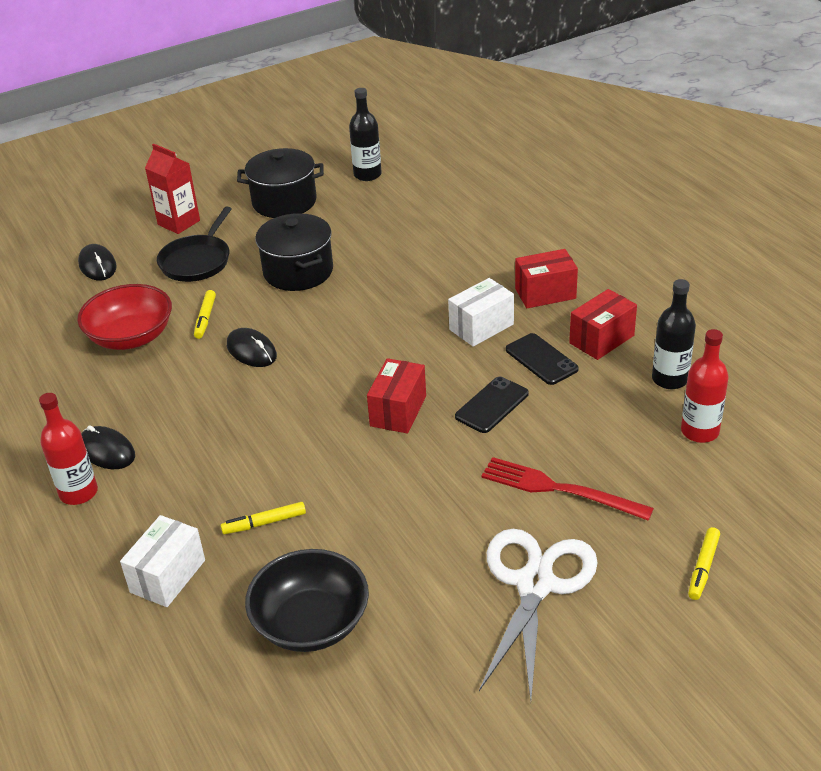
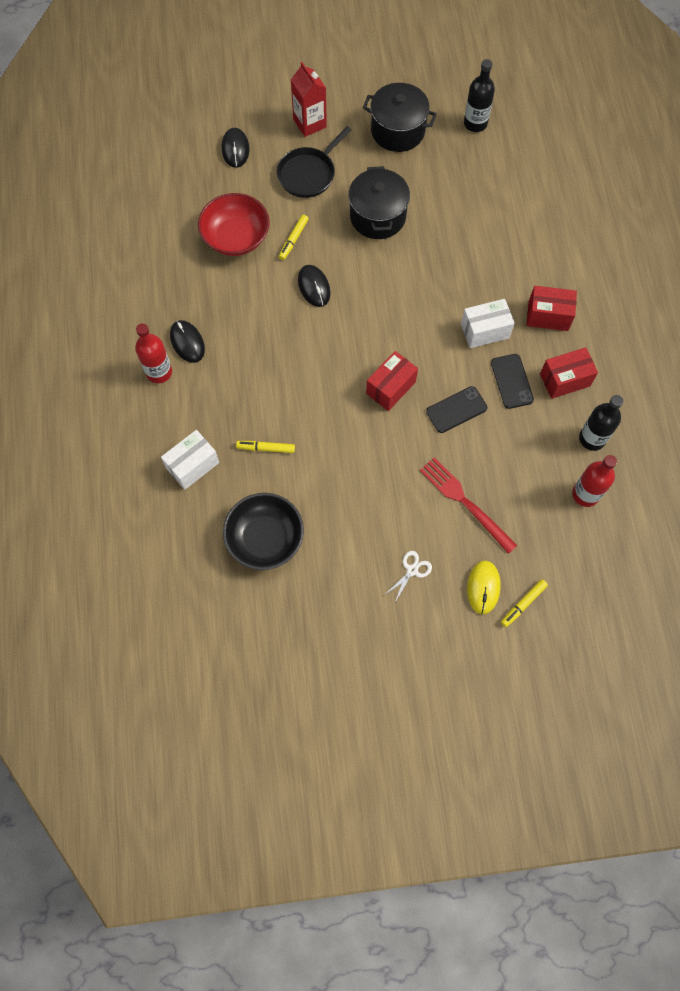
camera: 20 degrees right, 30 degrees up
white scissors [479,529,598,701] -> white scissors [386,551,432,604], size x0.41
none -> yellow mouse [467,561,501,614]

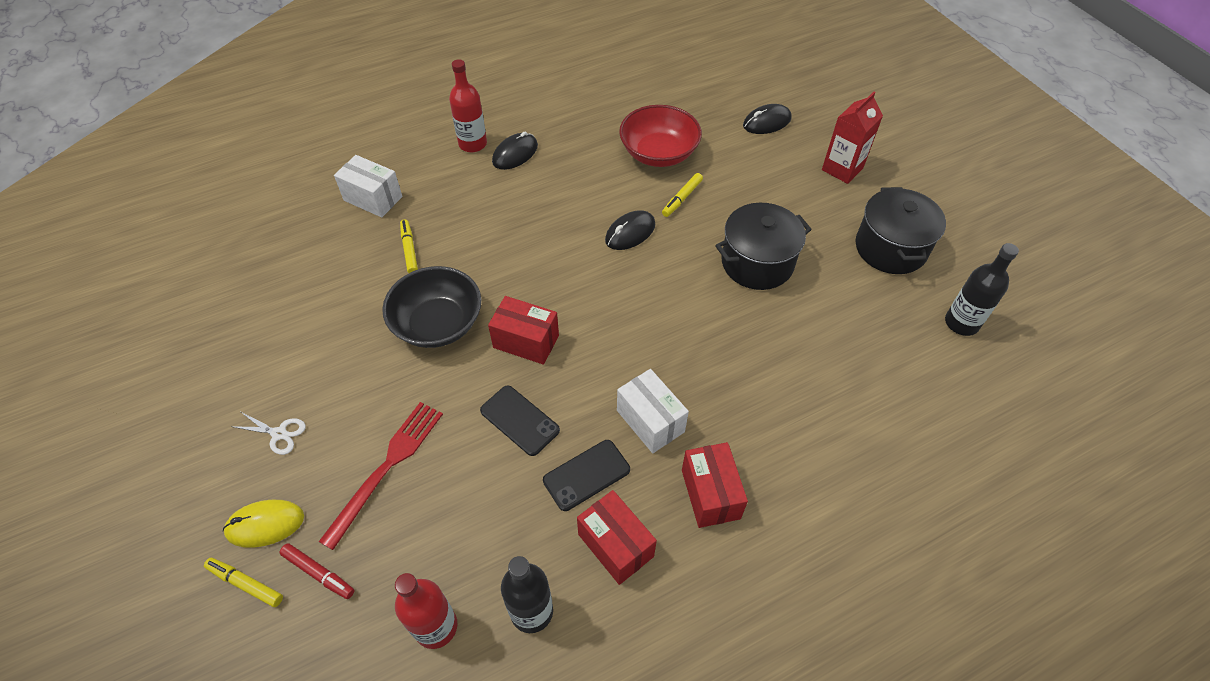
camera: 70 degrees right, 15 degrees down
black bowl [223,493,304,570] -> black bowl moved to [382,266,481,348]
black pan [277,126,351,198] -> none
yellow marker [279,215,308,260] -> yellow marker turned 60 degrees counterclockwise [662,173,703,217]
none -> red marker [280,543,354,599]

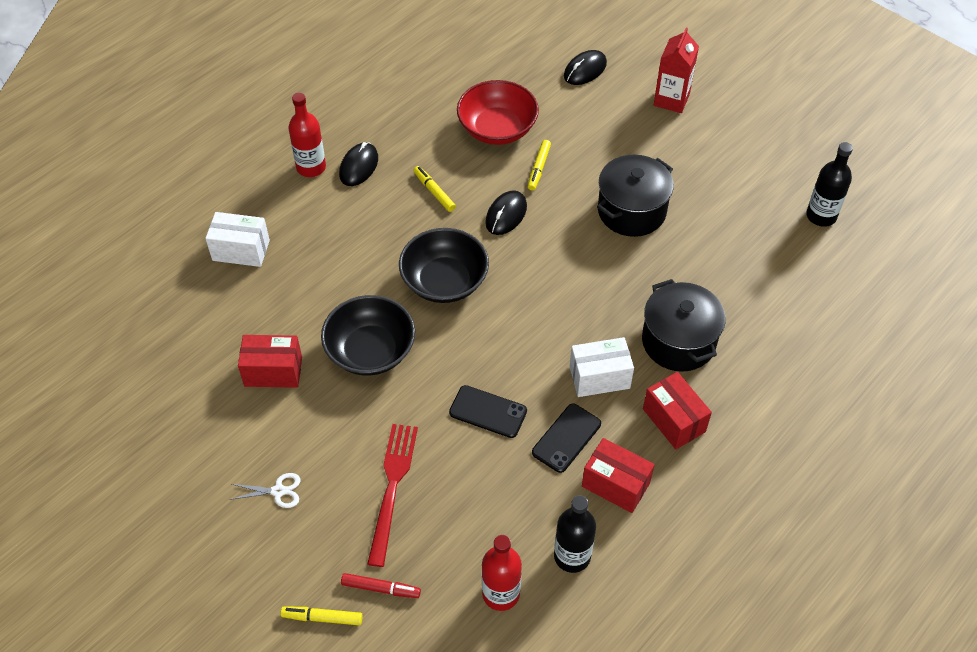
camera: 20 degrees left, 0 degrees up
yellow mouse [223,500,304,548] -> none
yellow marker [400,220,418,273] -> yellow marker moved to [413,166,456,212]
red box [488,296,559,365] -> red box moved to [238,335,302,388]
white box [617,369,689,453] -> white box turned 45 degrees counterclockwise [569,337,634,397]
black pot [856,187,946,274] -> black pot moved to [642,279,726,372]
none -> black bowl [399,228,489,303]

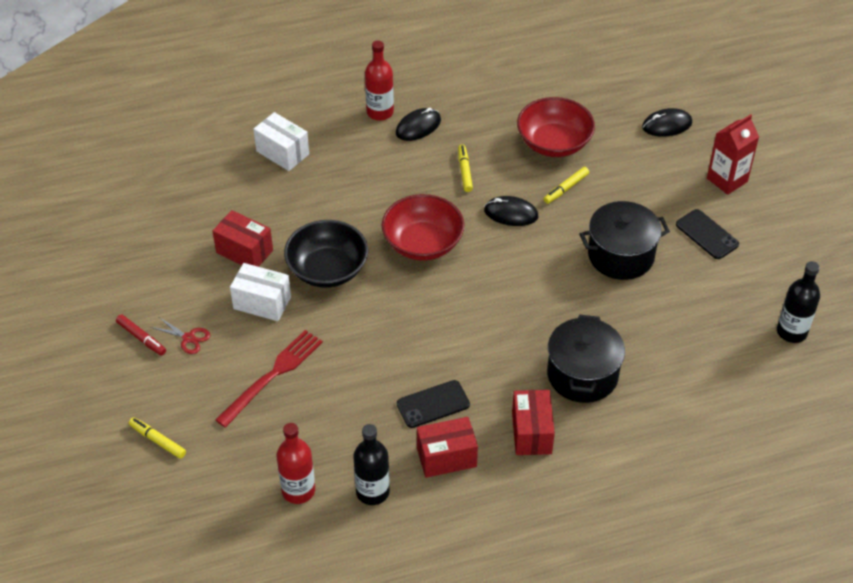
camera: 30 degrees right, 5 degrees down
white scissors [229,473,301,508] -> red scissors [151,317,210,354]
red marker [341,573,421,598] -> red marker moved to [116,314,166,356]
black bowl [399,228,489,303] -> red bowl [382,194,464,261]
black phone [449,385,527,438] -> black phone moved to [676,209,739,259]
black mouse [485,190,527,235] -> black mouse turned 45 degrees clockwise [484,196,538,226]
white box [569,337,634,397] -> white box moved to [230,263,291,321]
red box [582,438,655,513] -> red box turned 75 degrees counterclockwise [417,417,478,478]

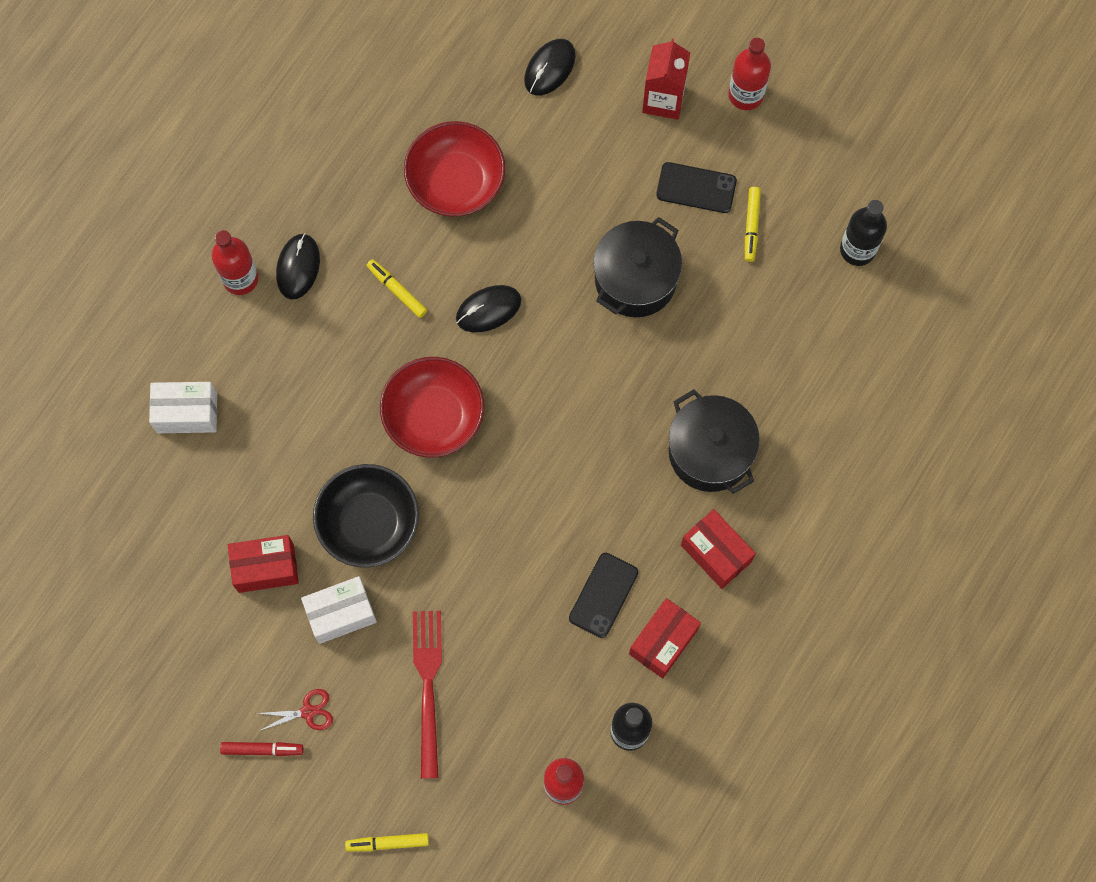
camera: 40 degrees left, 25 degrees up
yellow marker [544,167,589,204] -> yellow marker moved to [745,187,761,262]
none -> red bottle [728,38,771,110]

